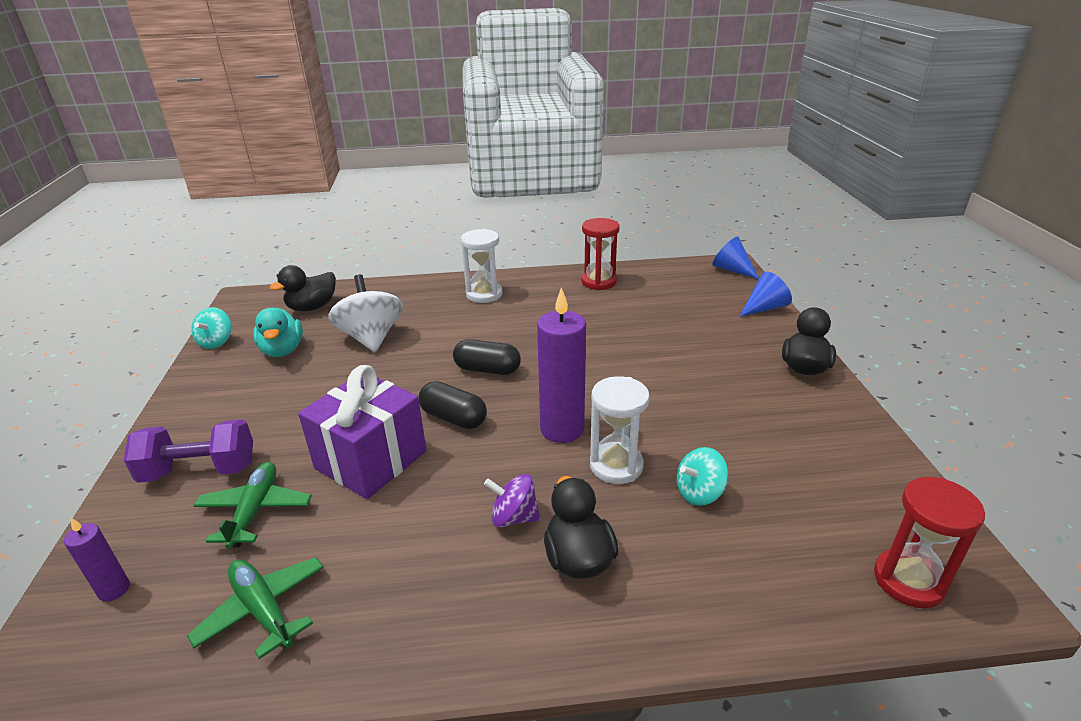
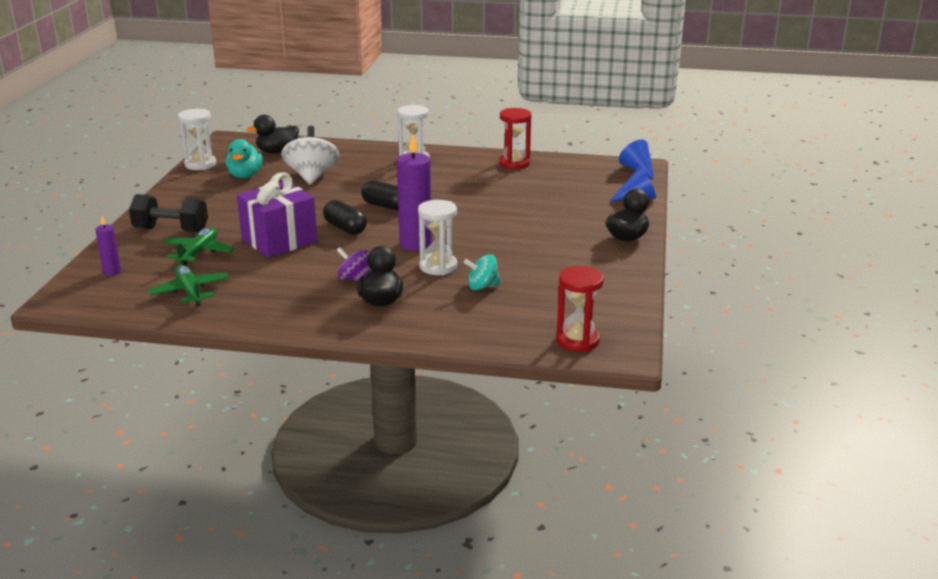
camera: 15 degrees right, 5 degrees down
purple dumbbell [124,419,253,483] -> black dumbbell [129,194,208,232]
turquoise spinning top [191,307,231,349] -> white hourglass [178,109,216,170]

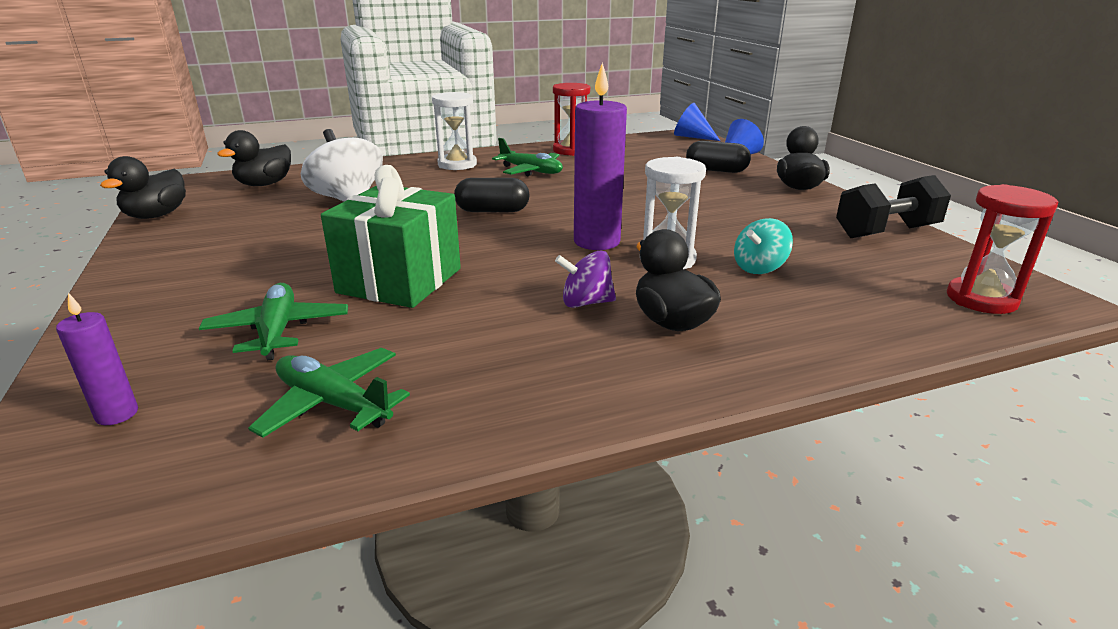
camera: 30 degrees left, 0 degrees up
black dumbbell [129,194,208,232] -> black dumbbell moved to [836,175,951,238]
white hourglass [178,109,216,170] -> black duck [100,156,186,219]
turquoise duck [226,139,263,178] -> none
purple gift [237,172,318,258] -> green gift [321,165,461,308]
black capsule [323,200,367,235] -> black capsule moved to [686,141,751,173]
none -> green plane [492,138,563,176]

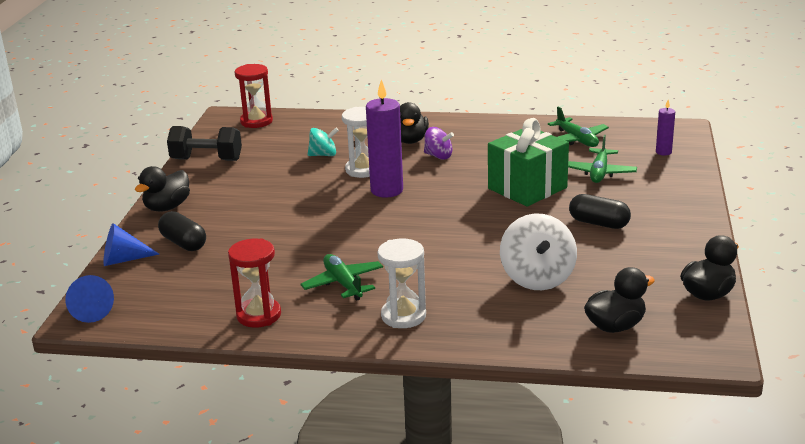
camera: 150 degrees left, 0 degrees up
black capsule [454,178,530,212] -> black capsule moved to [569,194,631,229]

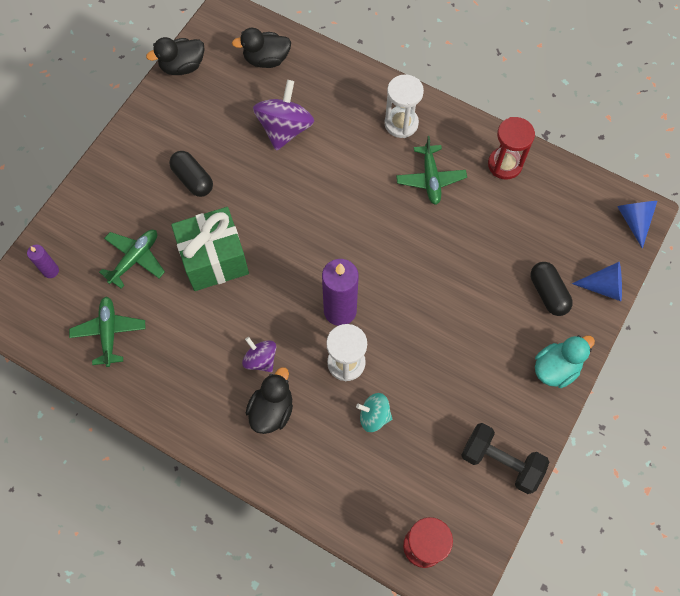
camera: 160 degrees left, 40 degrees up
black duck [135,166,190,212] -> turquoise duck [535,335,595,388]
white spinning top [500,213,577,290] -> purple spinning top [253,80,314,151]

